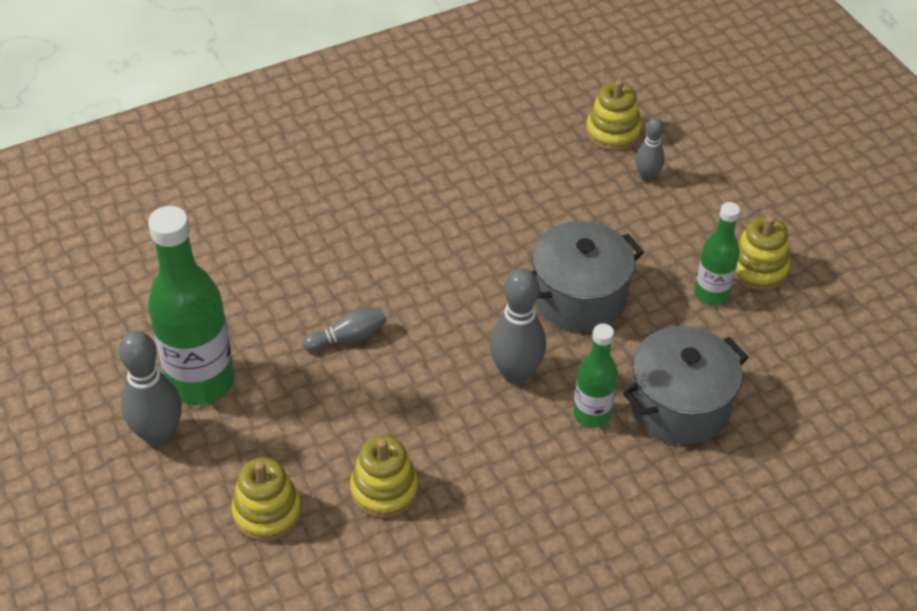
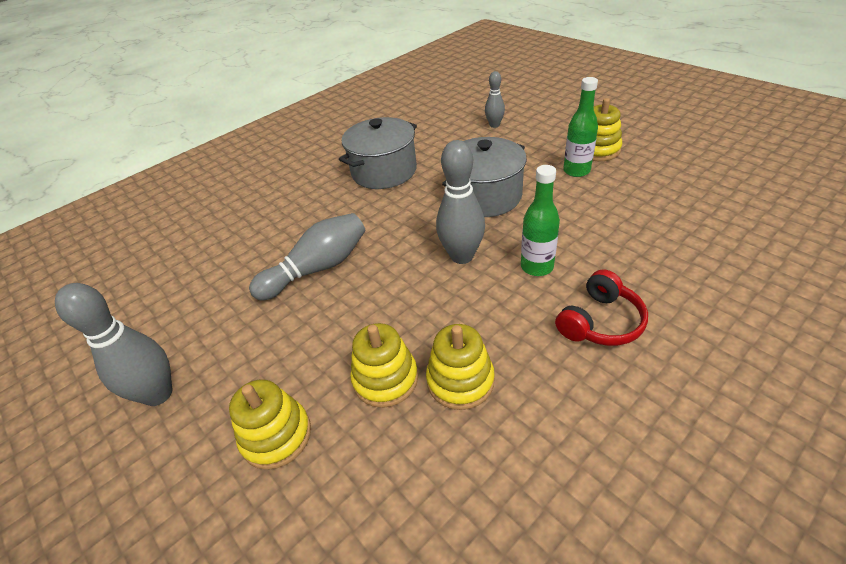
camera: 10 degrees left, 5 degrees down
green bottle [148,206,234,405] -> none
grey bowling pin [303,308,387,352] -> grey bowling pin [249,213,365,300], size x1.73
yellow stacking toy [586,79,642,151] -> yellow stacking toy moved to [426,324,495,410]
grey pot [623,326,749,445] -> grey pot moved to [339,117,417,189]
none -> red headphones [555,269,648,346]

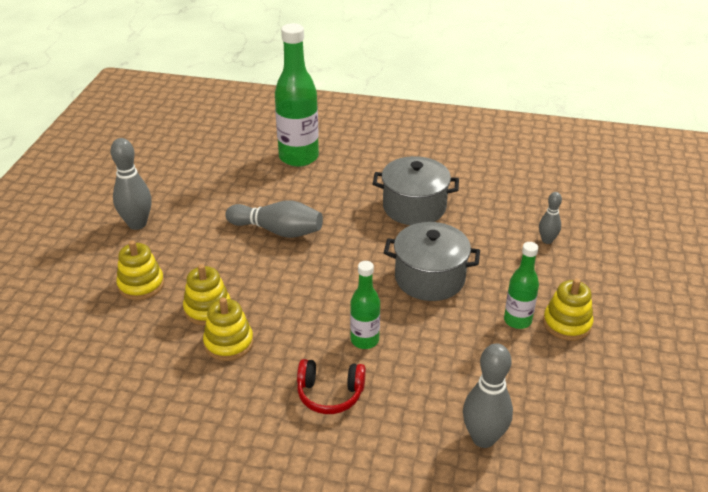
camera: 50 degrees right, 5 degrees down
grey bowling pin [436,140,485,264] -> grey bowling pin moved to [463,343,513,448]
none -> green bottle [275,23,319,167]

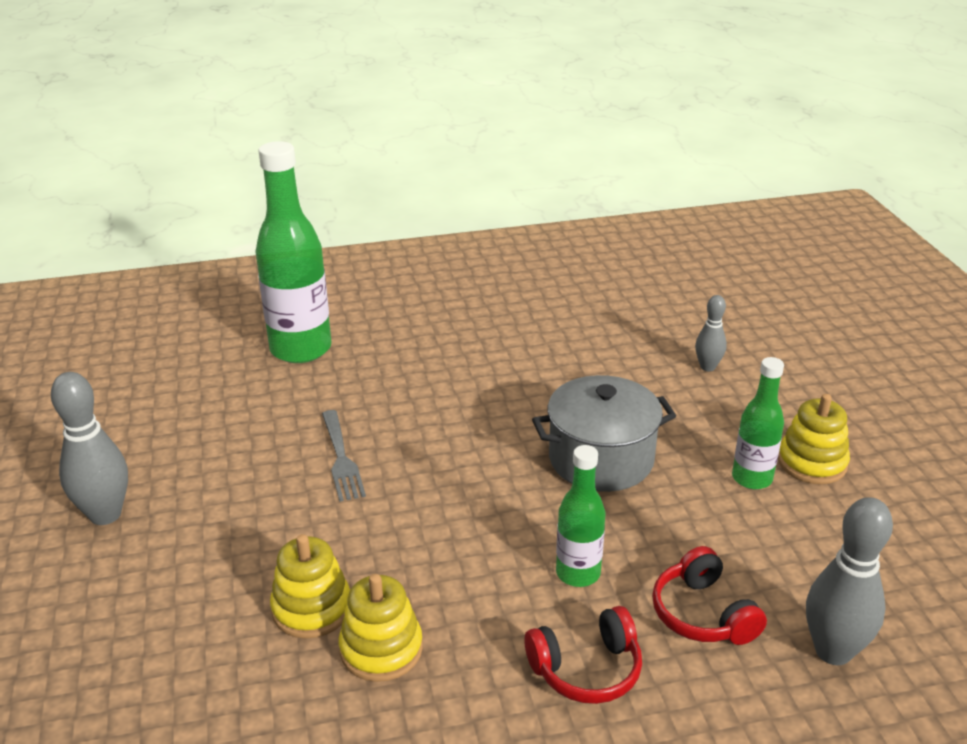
camera: 25 degrees left, 5 degrees down
yellow stacking toy [116,240,164,300] -> none
grey bowling pin [225,200,323,238] -> grey fork [322,410,366,502]
grey pot [373,156,459,225] -> none
none -> red headphones [652,546,767,645]

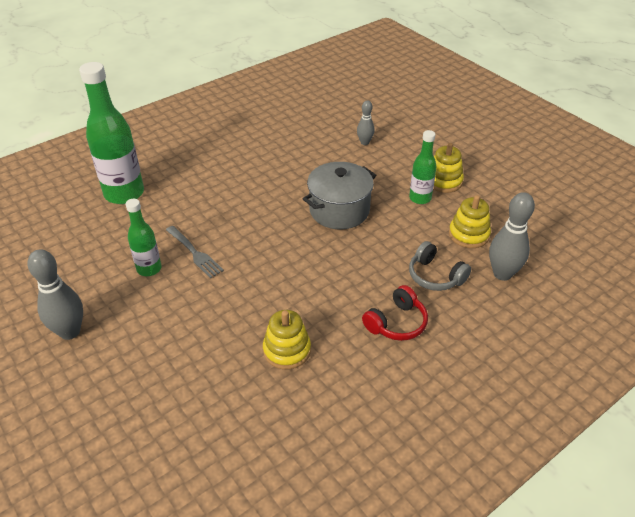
camera: 25 degrees left, 10 degrees up
yellow stacking toy [270,534,350,639] -> yellow stacking toy moved to [449,195,491,248]
green bottle [556,445,605,587] -> green bottle moved to [126,199,162,276]
red headphones [652,546,767,645] -> grey headphones [409,241,471,291]

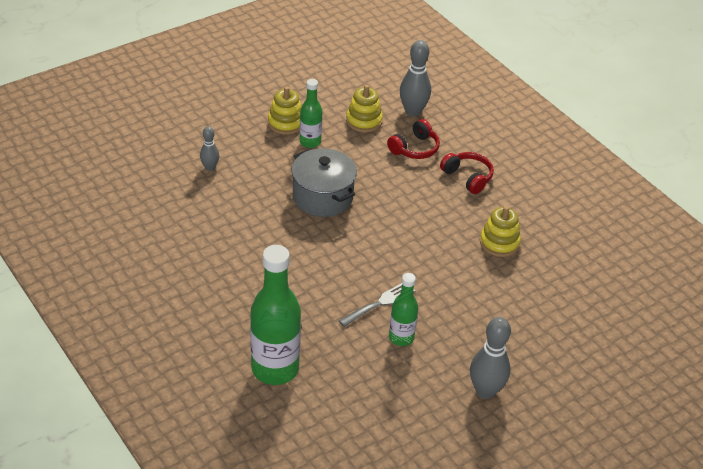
camera: 90 degrees left, 0 degrees up
grey headphones [409,241,471,291] -> red headphones [387,119,440,159]

